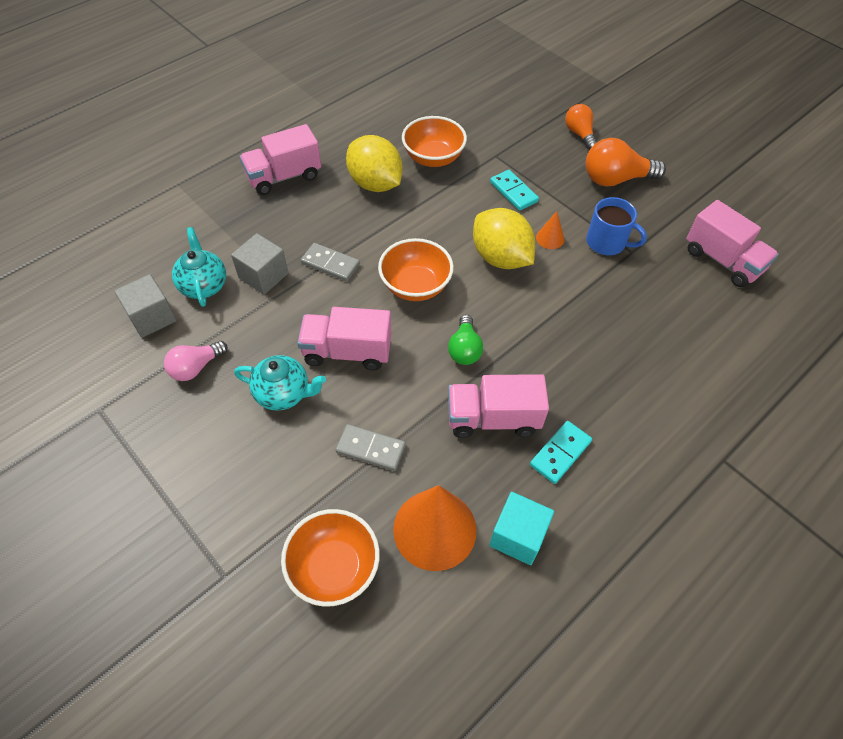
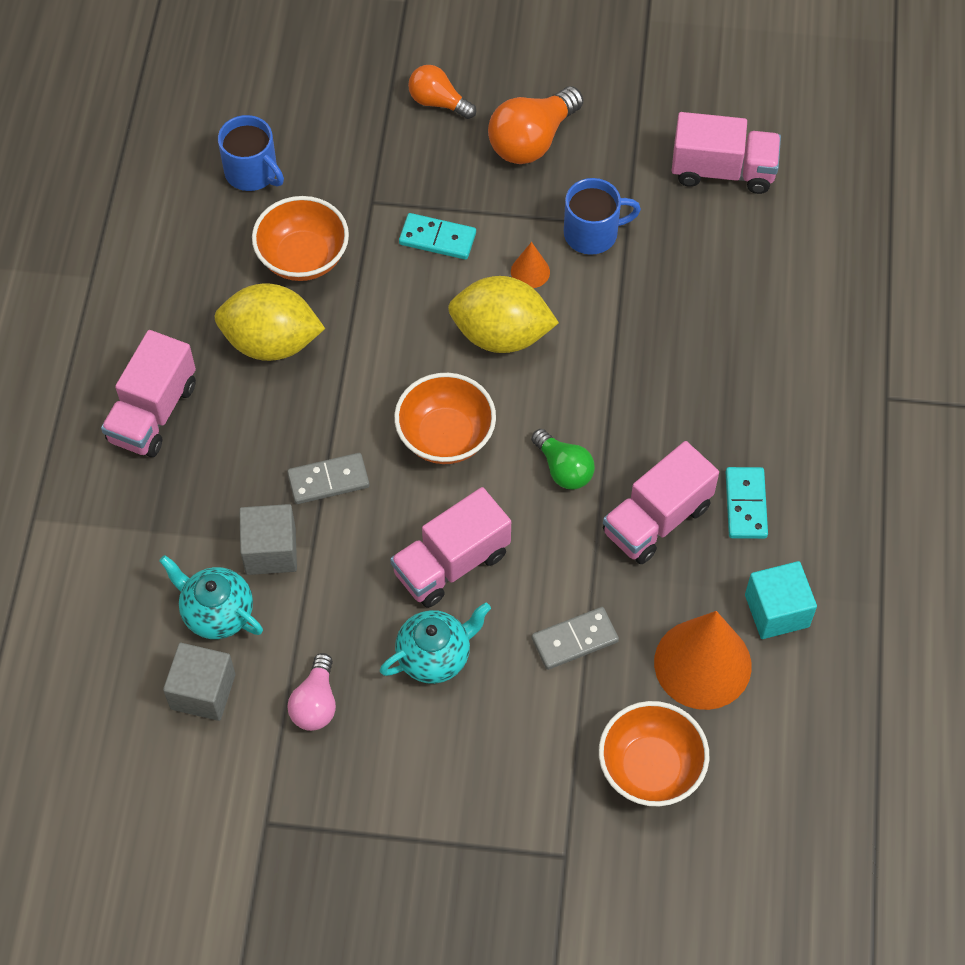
camera: 40 degrees left, 5 degrees up
none -> blue mug [218,115,284,191]

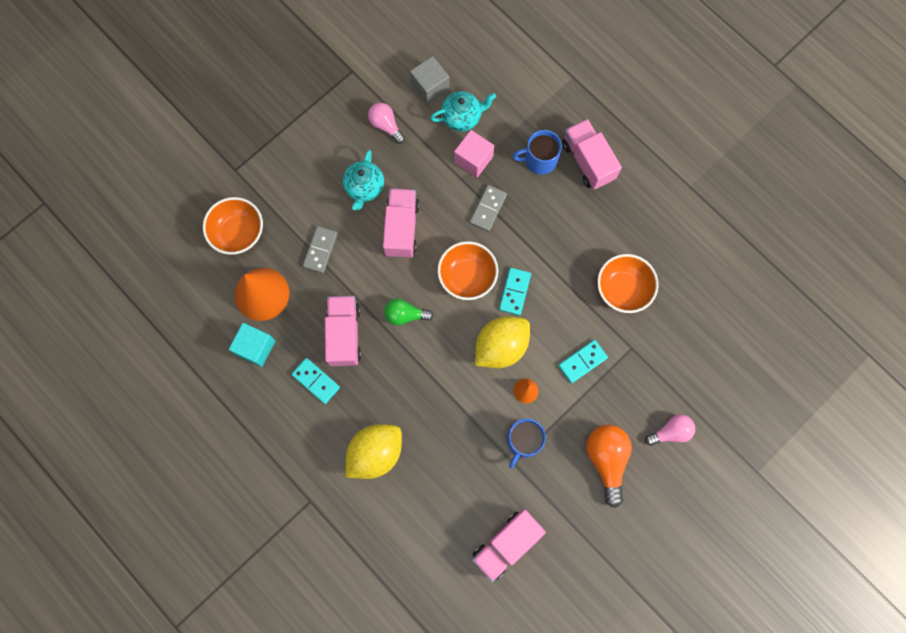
camera: 130 degrees right, 15 degrees up
yellow lemon [214,283,325,361] -> yellow lemon moved to [345,424,402,479]
blue mug [218,115,284,191] -> blue mug moved to [512,130,562,175]
grey cube [239,504,297,575] -> pink cube [454,130,494,178]
orange light bulb [408,65,476,119] -> pink light bulb [645,414,695,446]
none -> turquoise domino [499,268,531,315]

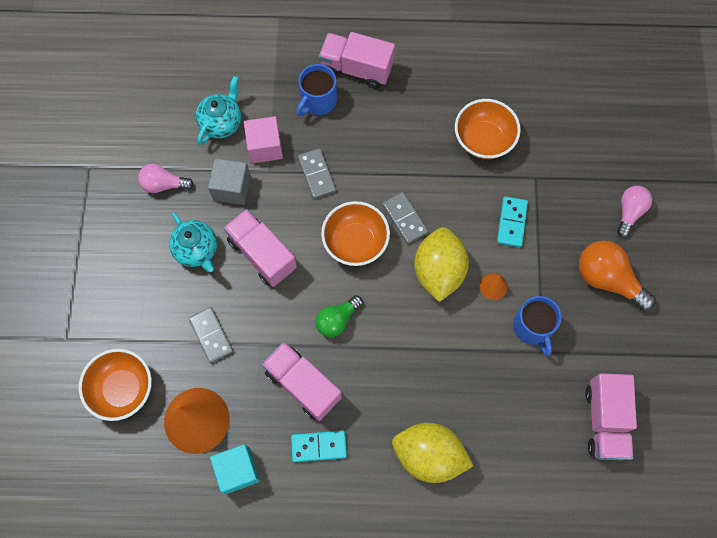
camera: 45 degrees left, 5 degrees down
yellow lemon [345,424,402,479] -> yellow lemon turned 75 degrees counterclockwise [392,423,473,483]
grey cube [410,56,450,105] -> grey cube moved to [208,158,251,205]
turquoise domino [499,268,531,315] -> grey domino [382,192,428,244]

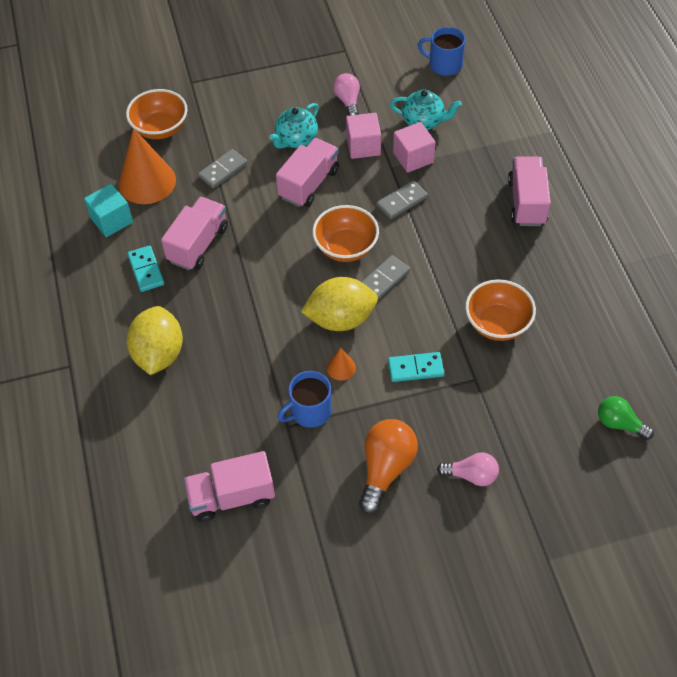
camera: 75 degrees right, 15 degrees down
grey cube [208,158,251,205] -> pink cube [346,113,381,159]
blue mug [296,64,337,116] -> blue mug moved to [418,27,465,76]
green light bulb [315,295,363,337] -> green light bulb moved to [598,396,654,440]

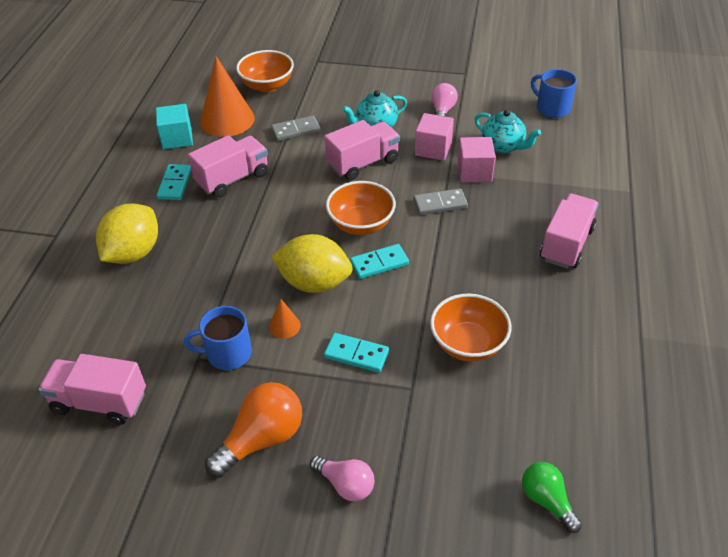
camera: 25 degrees right, 10 degrees down
grey domino [362,255,410,300] -> turquoise domino [350,244,409,279]

